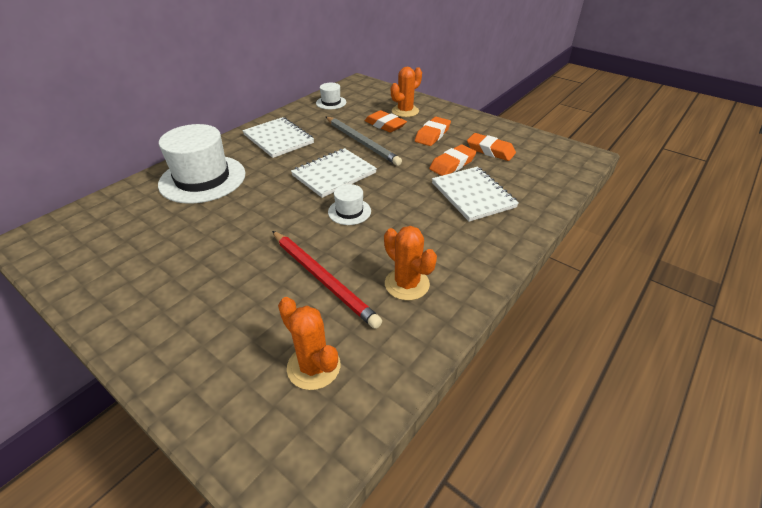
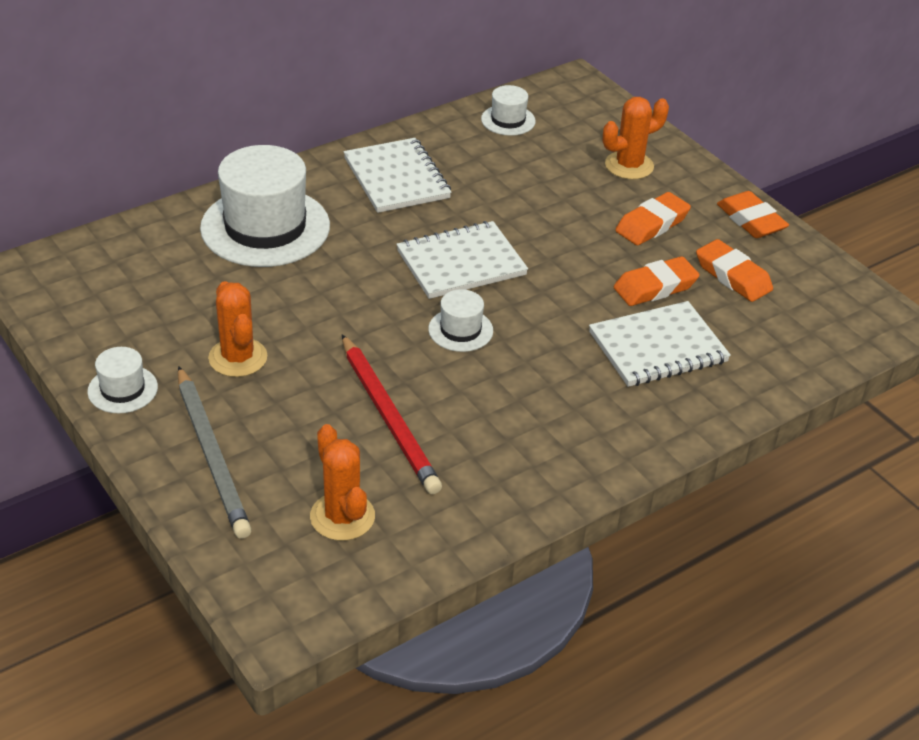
camera: 15 degrees right, 0 degrees up
grey pencil [326,117,402,166] -> grey pencil moved to [178,366,252,539]
orange eraser [365,110,407,133] -> orange eraser moved to [717,191,789,238]
orange cactus [384,226,437,300] -> orange cactus moved to [208,281,267,377]
white notebook [432,167,519,222] -> white notebook turned 75 degrees clockwise [589,301,731,387]
none -> white hat [87,347,158,413]

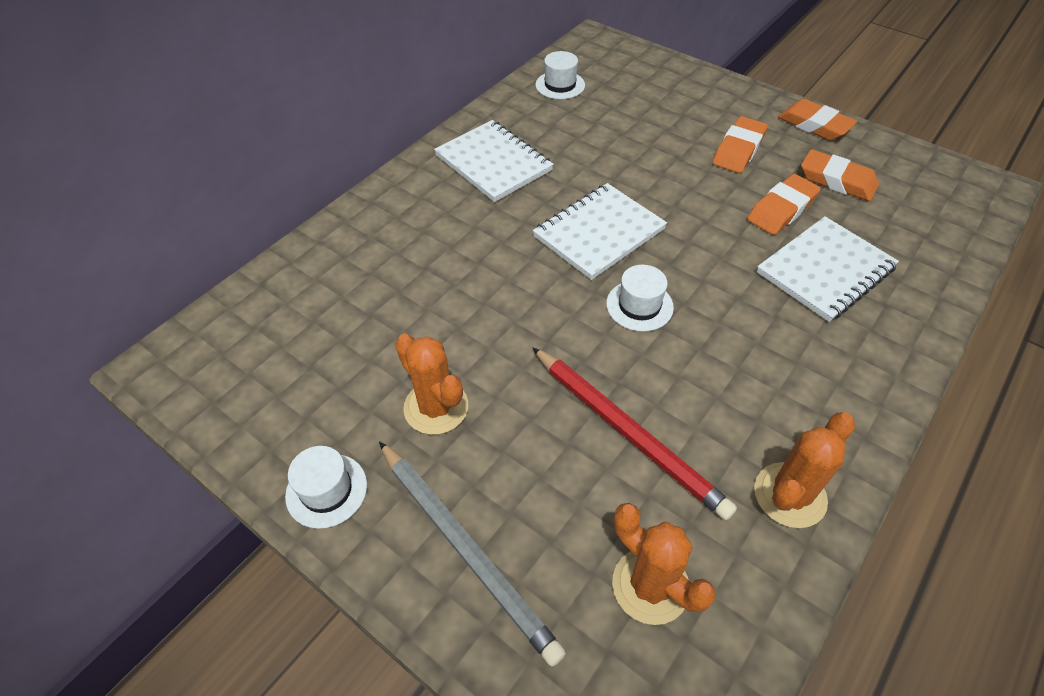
camera: 15 degrees left, 10 degrees up
white hat [200,145,330,267] -> none
orange cactus [603,97,669,180] -> orange cactus moved to [754,412,855,528]

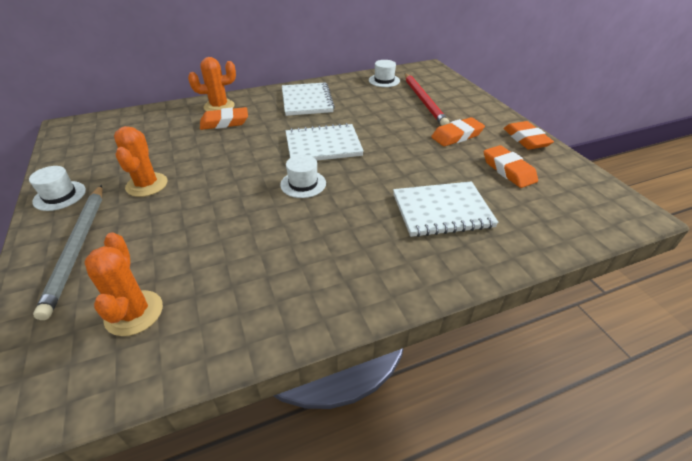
camera: 30 degrees right, 10 degrees down
red pencil [532,347,737,520] -> red pencil moved to [405,73,450,126]
orange eraser [747,174,821,235] -> orange eraser moved to [200,107,248,130]
orange cactus [754,412,855,528] -> orange cactus moved to [188,57,236,111]

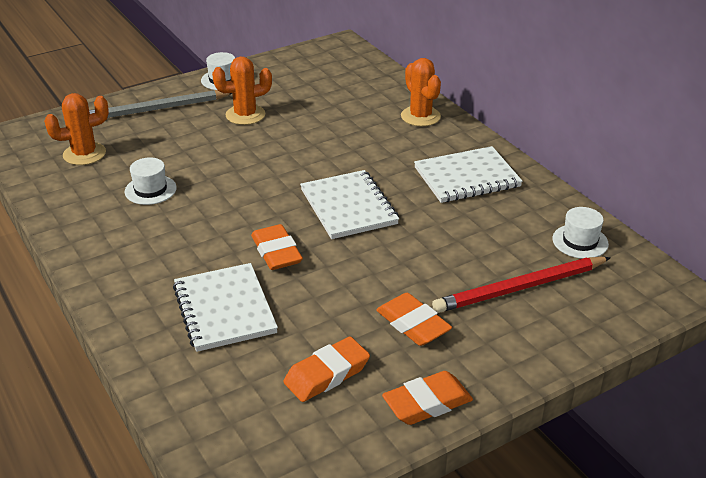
camera: 80 degrees right, 5 degrees down
orange eraser [200,107,248,130] -> orange eraser moved to [251,224,303,270]
white hat [280,155,326,198] -> white hat moved to [125,157,177,205]

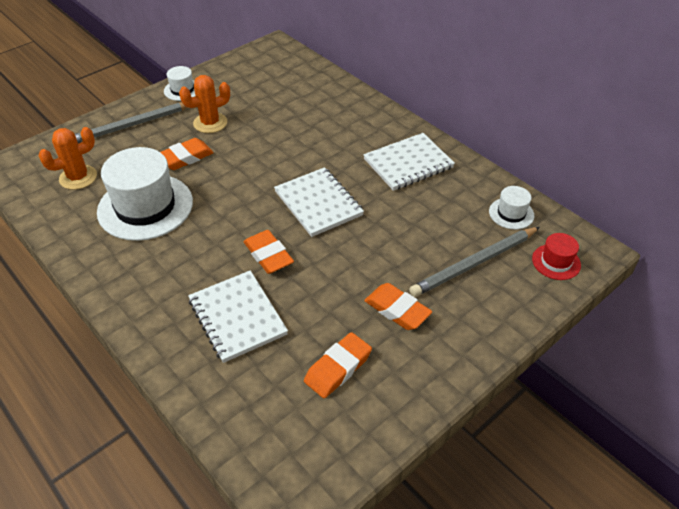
camera: 10 degrees left, 10 degrees up
white hat [125,157,177,205] -> white hat [97,147,193,241], size x2.12
orange eraser [382,371,473,425] -> orange eraser moved to [161,138,214,170]
orange cactus [401,58,441,126] -> none
red pencil [432,257,611,313] -> grey pencil [409,227,540,297]
none -> red hat [532,233,581,280]

